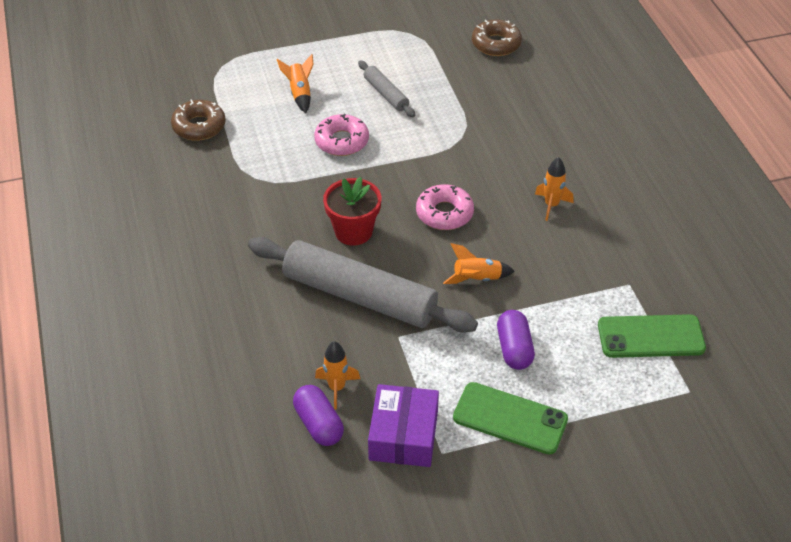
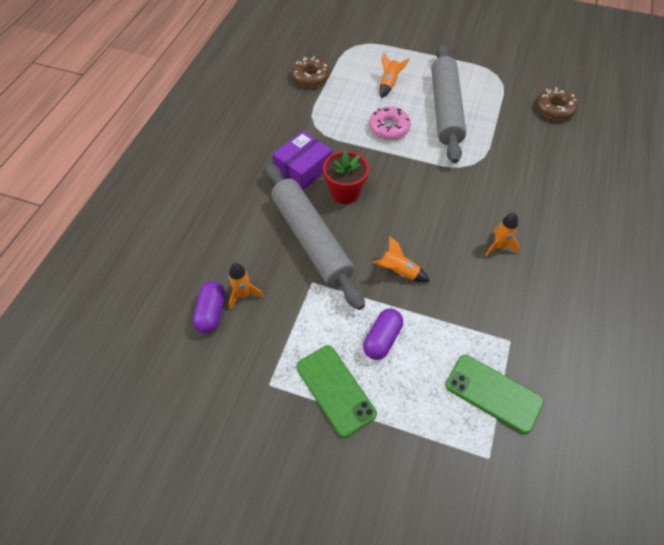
camera: 35 degrees right, 10 degrees up
grey rolling pin [358,60,415,117] -> grey rolling pin [432,45,466,164], size x2.13
purple box [368,384,439,467] -> purple box moved to [272,131,332,190]
pink donut [416,184,474,230] -> none

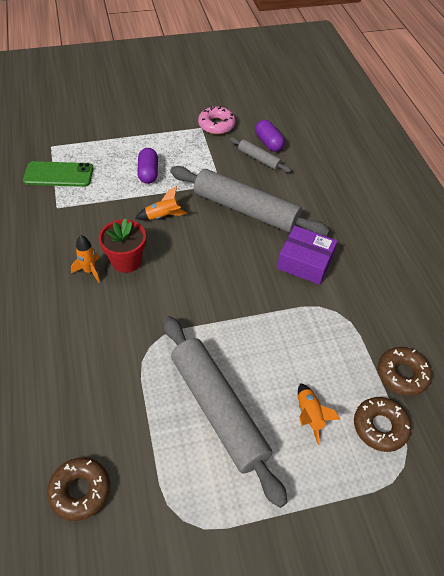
camera: 145 degrees right, 5 degrees down
orange rocket [228,263,263,309] -> grey rolling pin [229,137,292,173]
purple box [272,131,332,190] -> purple box turned 75 degrees counterclockwise [277,226,337,285]
green phone [296,345,377,438] -> none
red flower pot [323,150,369,204] -> red flower pot moved to [99,218,146,273]
pink donut [369,107,411,140] -> pink donut moved to [198,106,236,134]
none -> brown donut [354,397,411,452]

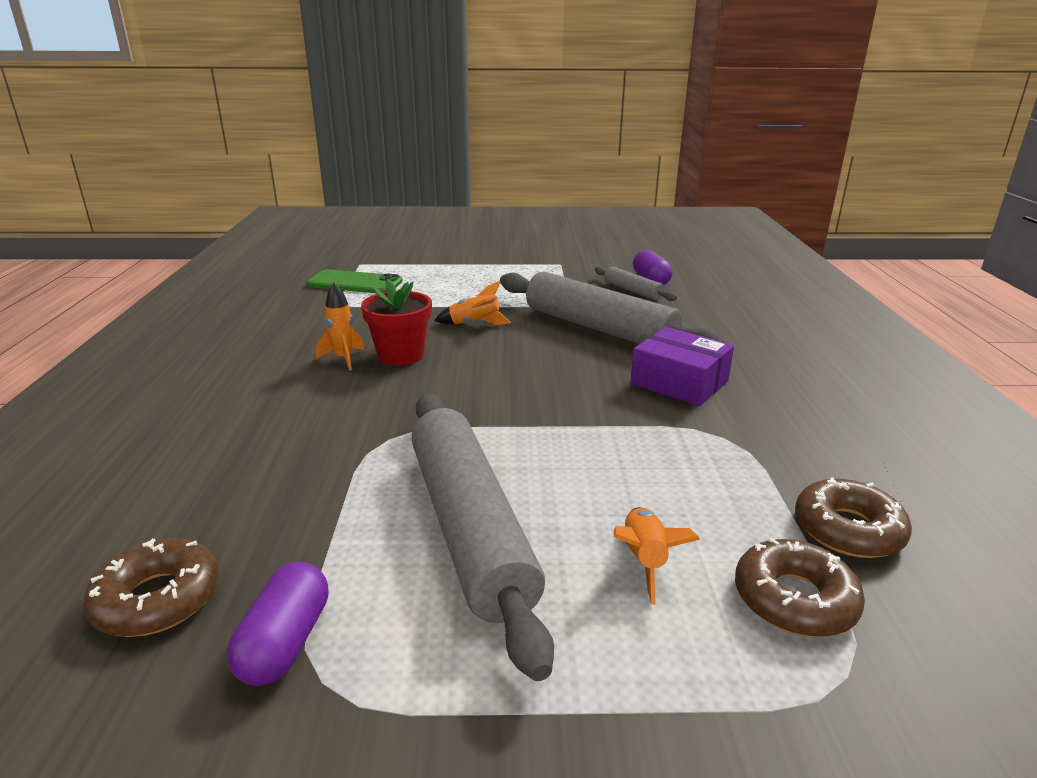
camera: 15 degrees right, 25 degrees down
purple capsule [137,148,158,184] -> purple capsule moved to [227,562,329,686]
pink donut [198,106,236,134] -> none

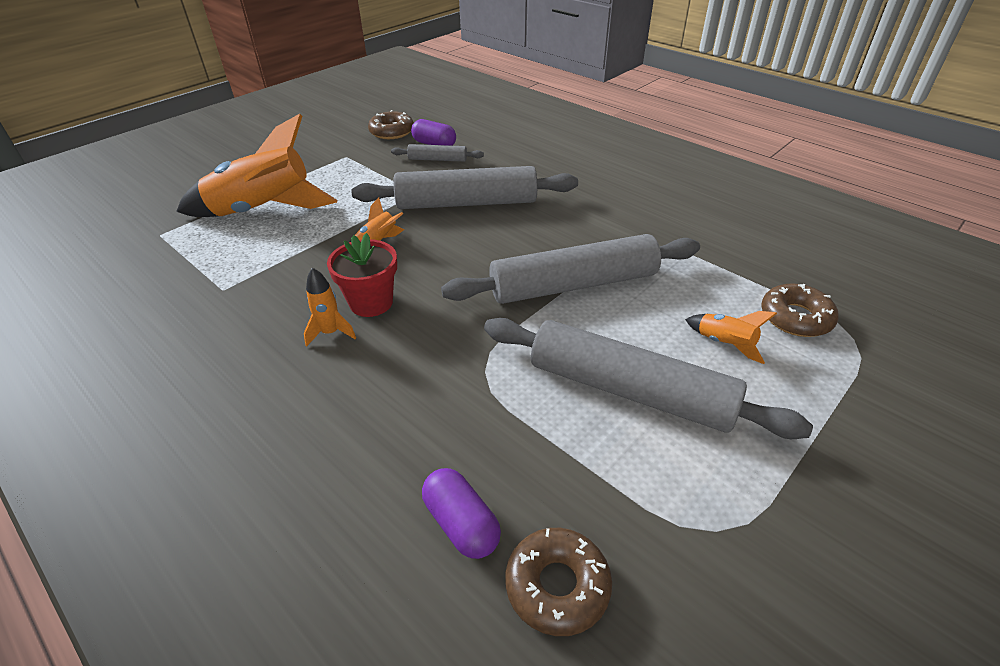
camera: 45 degrees left, 15 degrees up
purple capsule [227,562,329,686] -> purple capsule moved to [422,468,501,559]
green phone [307,269,403,293] -> none
purple box [631,327,734,406] -> none
brown donut [795,477,912,558] -> brown donut moved to [368,110,414,139]
none -> orange rocket [176,114,337,217]
none -> grey rolling pin [441,234,700,304]

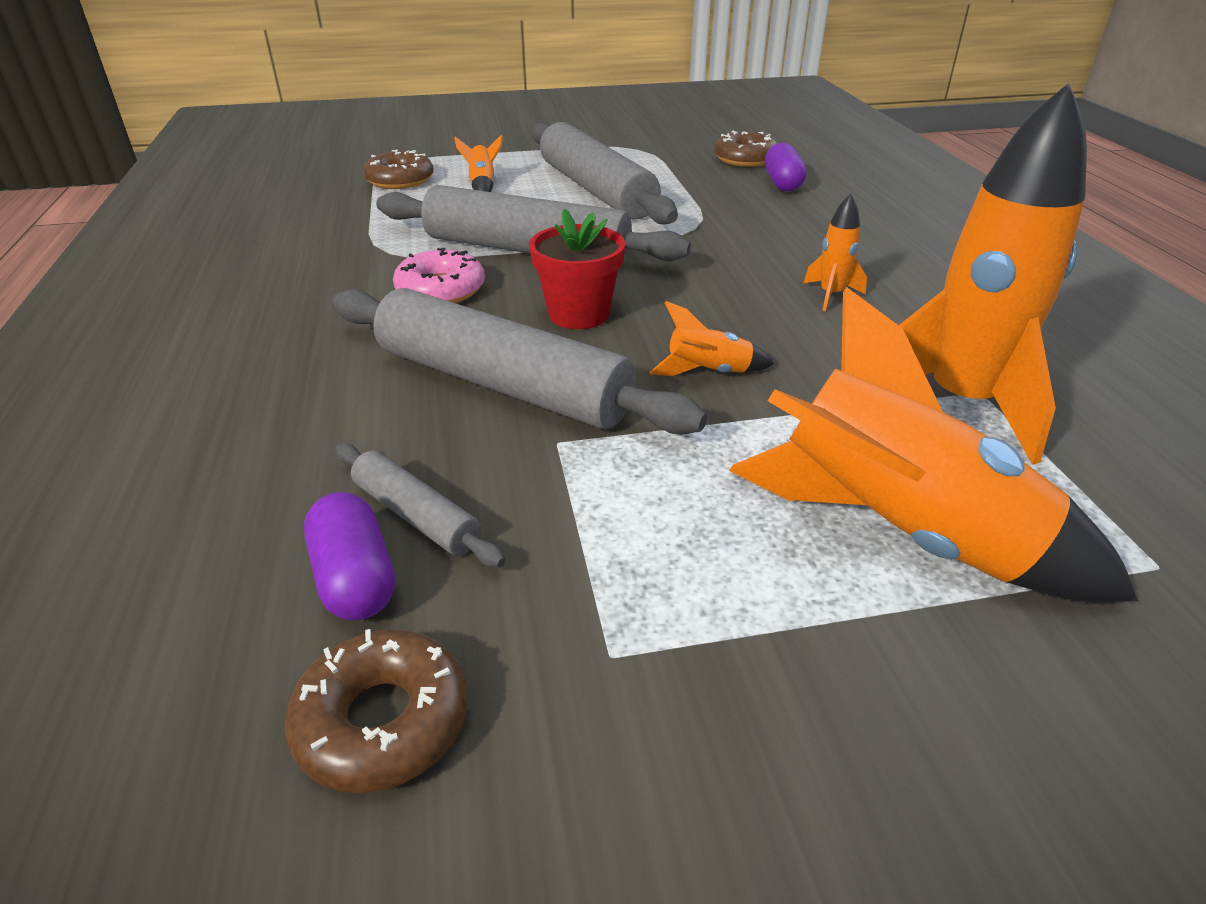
camera: 145 degrees left, 5 degrees down
red flower pot [327,233,397,317] -> red flower pot moved to [529,209,625,329]
none -> pink donut [393,248,485,303]
none -> orange rocket [899,83,1087,465]

